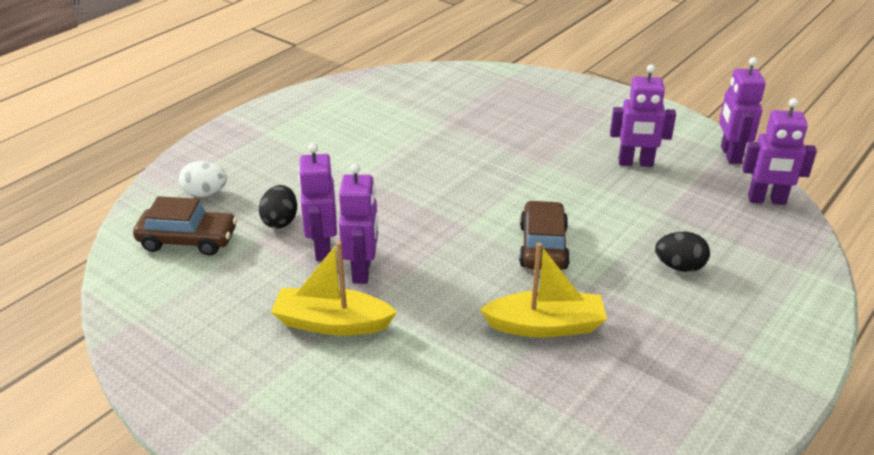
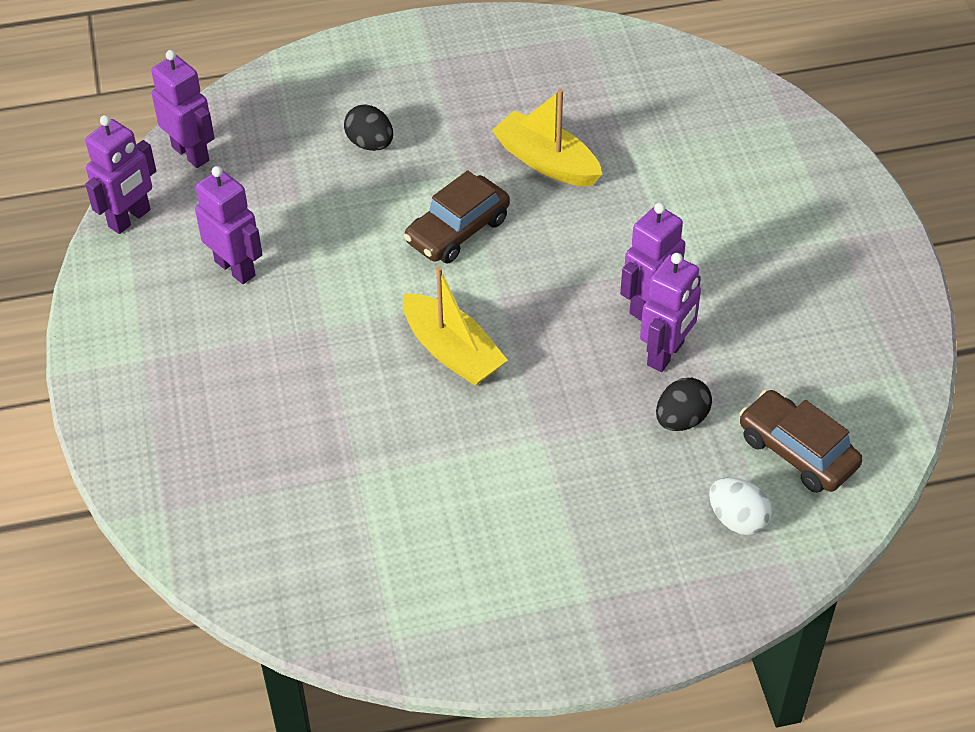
camera: 140 degrees left, 15 degrees up
yellow boat [271,241,397,336] -> yellow boat moved to [403,266,508,386]

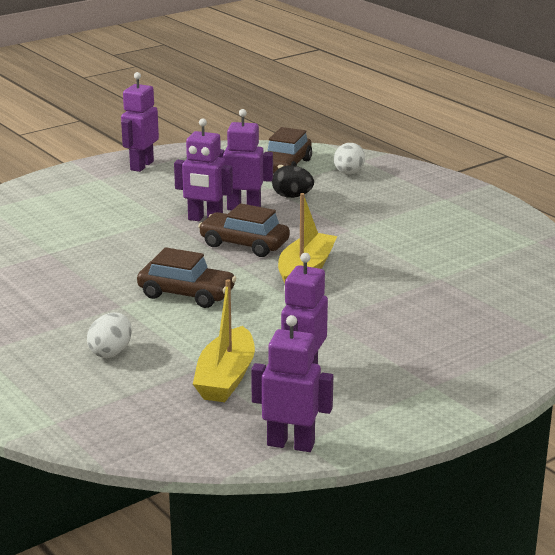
camera: 115 degrees left, 25 degrees down
purple robot [151,50,215,168] -> purple robot moved to [121,72,159,172]
black egg [344,105,393,151] -> white egg [87,313,132,358]
yellow boat [492,89,603,186] -> yellow boat moved to [193,279,255,402]
none -> brown car [198,203,290,257]

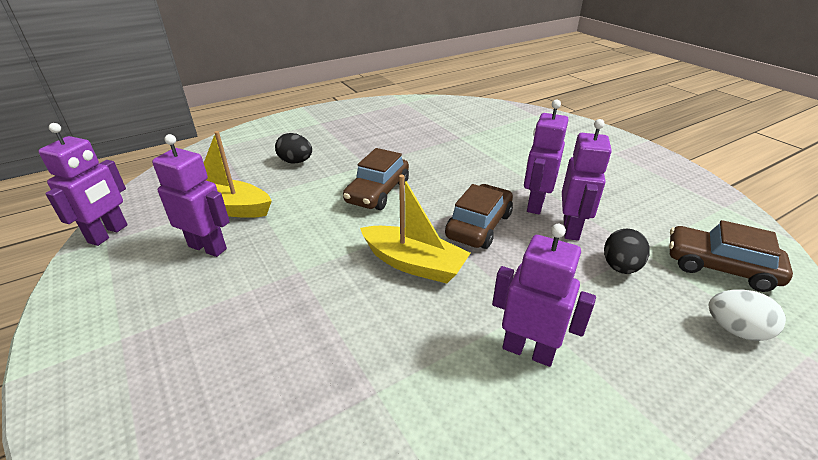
camera: 95 degrees right, 10 degrees up
white egg [87,313,132,358] -> black egg [275,133,312,163]
purple robot [121,72,159,172] -> purple robot moved to [492,224,596,367]

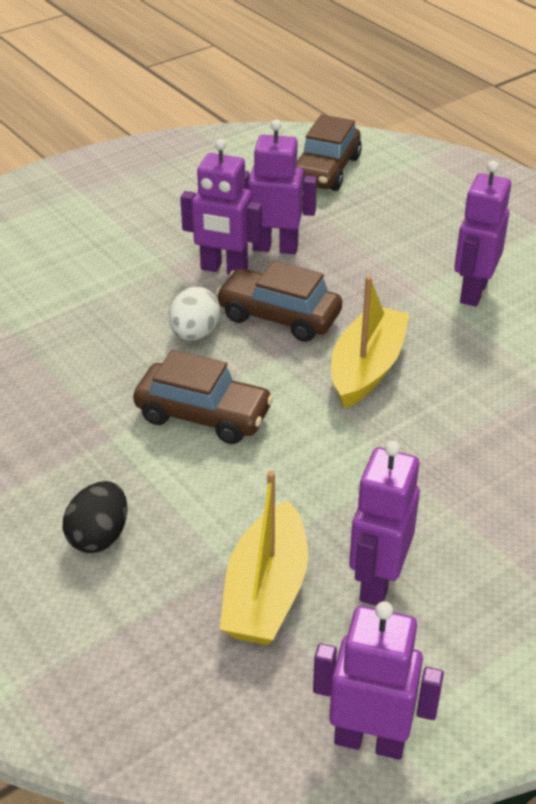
camera: 95 degrees left, 5 degrees up
black egg [604,228,650,274] -> none
white egg [709,289,786,341] -> white egg moved to [169,287,220,340]

